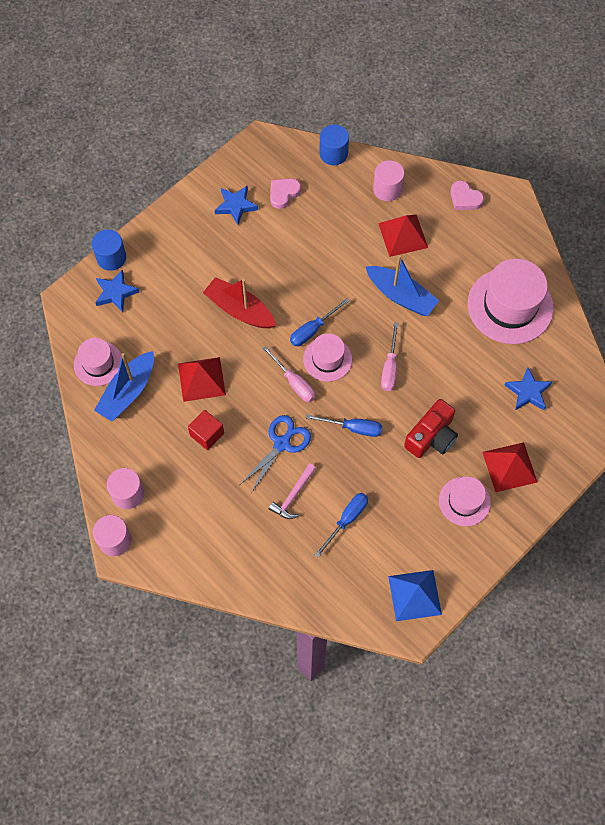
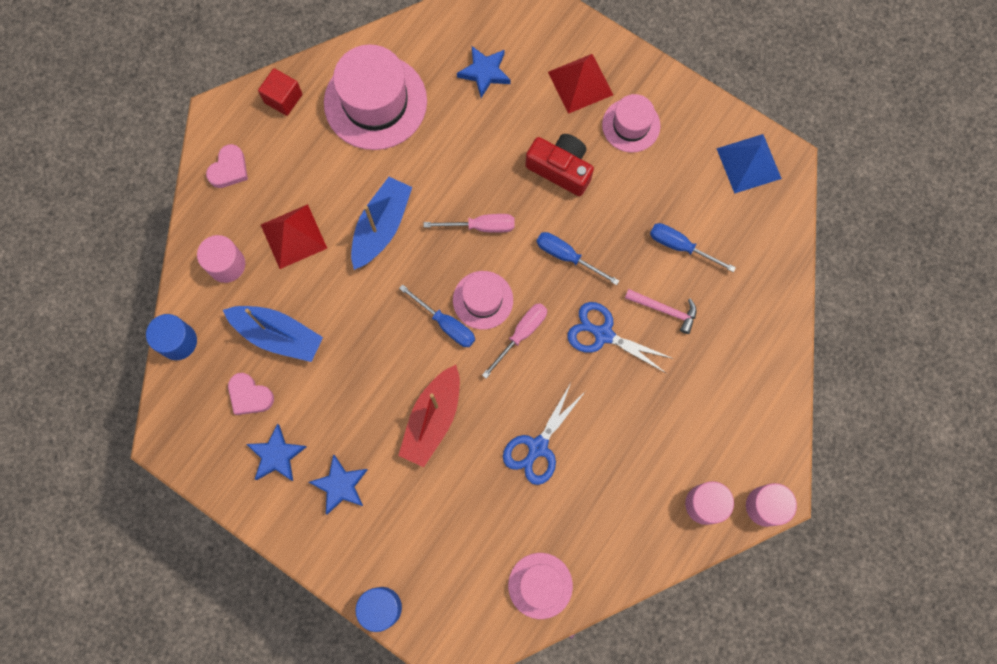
camera: 100 degrees left, 10 degrees up
blue boat [94,351,154,421] -> blue boat moved to [223,306,323,362]
blue star [95,270,139,312] -> blue star moved to [309,454,368,515]
red pyramid [178,357,226,402] -> blue scissors [503,383,586,485]
red cube [188,410,224,450] -> red cube moved to [258,68,302,116]
blue screwdriver [306,414,382,437] -> blue screwdriver turned 60 degrees counterclockwise [537,232,619,285]

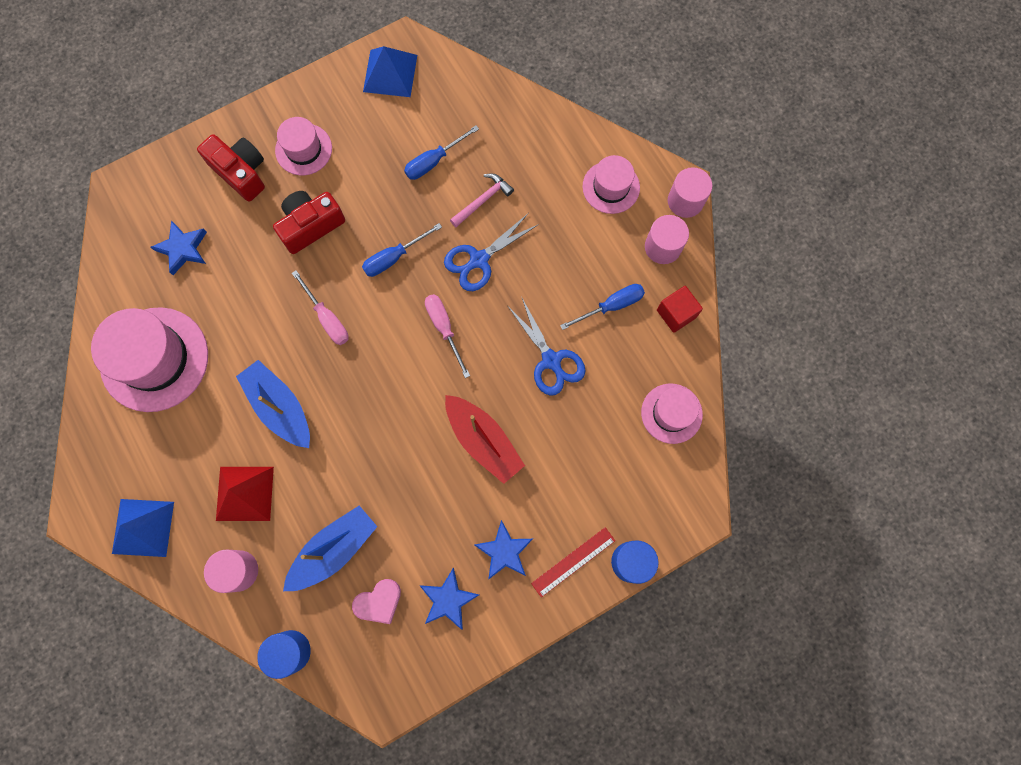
camera: 65 degrees left, 0 degrees up
pink heart [206,144,248,188] -> blue pyramid [112,499,174,557]
red cube [258,68,302,116] -> red cube moved to [657,286,703,333]
blue screwdriver [399,284,475,347] -> blue screwdriver moved to [560,284,645,330]
pink screwdriver [424,214,515,233] -> pink screwdriver turned 120 degrees clockwise [292,270,349,345]
pink hat [453,271,513,330] -> pink hat moved to [582,155,640,214]
red pyramid [548,54,613,114] -> red camera [197,134,265,202]
none -> red ruler [531,527,615,597]

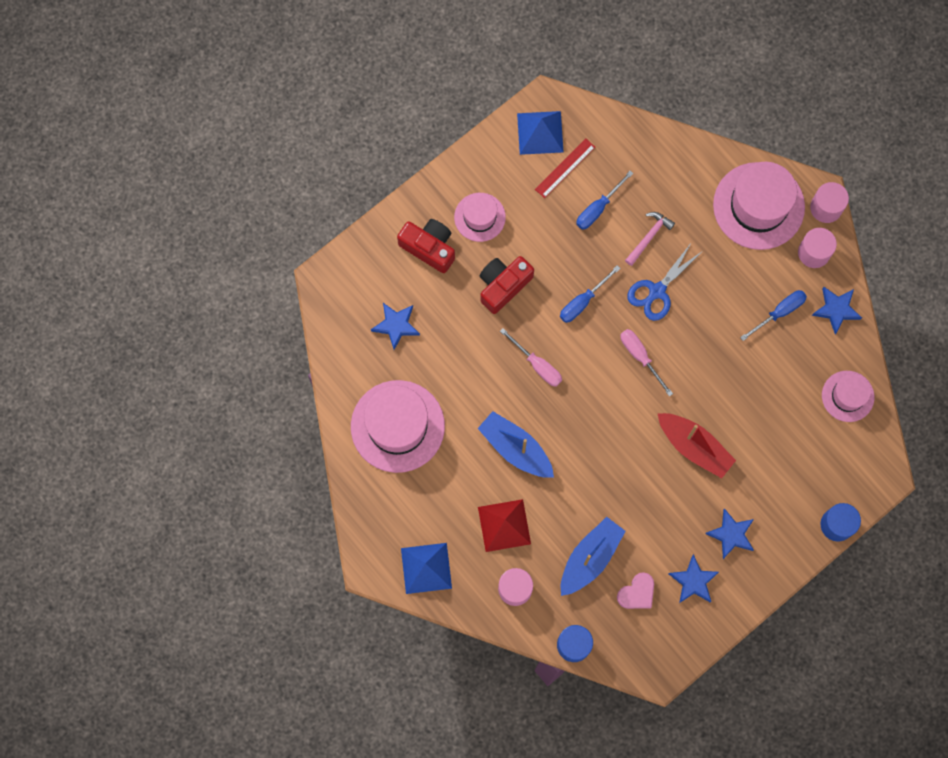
camera: 10 degrees left, 0 degrees up
blue scissors [507,298,586,396] -> none
red ruler [531,527,615,597] -> red ruler moved to [535,138,595,198]
pink hat [582,155,640,214] -> pink hat [713,162,805,250], size x1.78
red cube [657,286,703,333] -> blue star [812,287,862,334]

